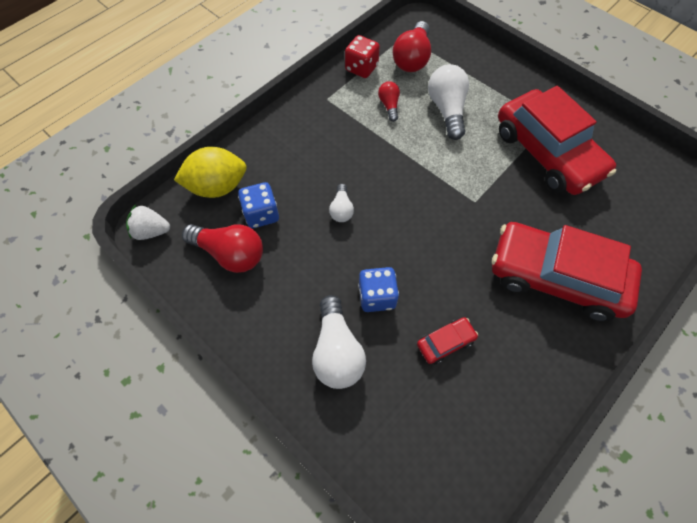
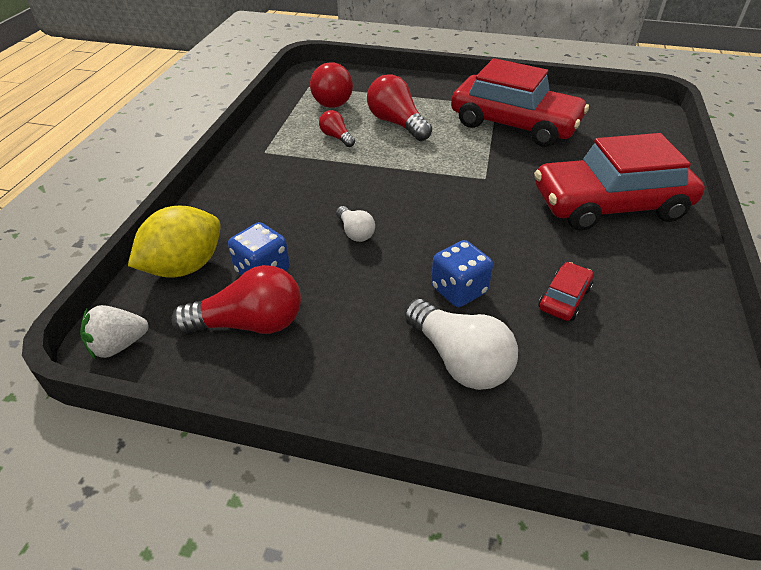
camera: 30 degrees left, 20 degrees down
red dice [345,35,380,78] -> none
white light bulb [428,64,469,140] -> red light bulb [367,74,432,141]

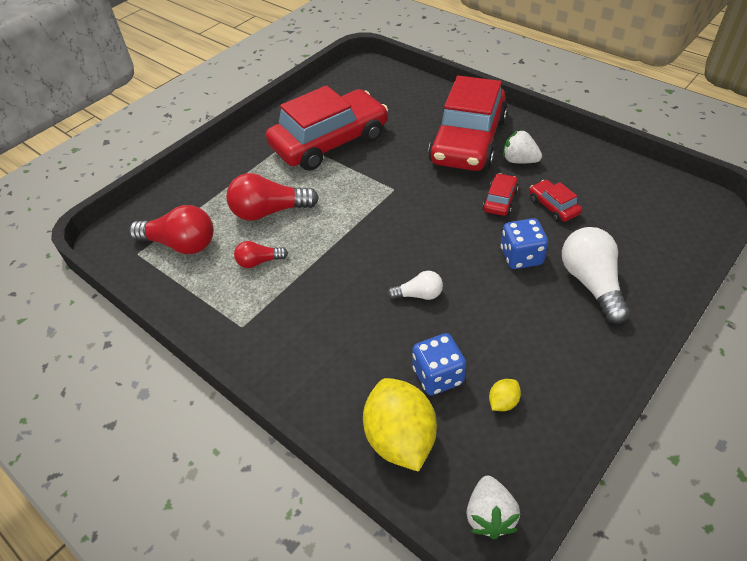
camera: 60 degrees left, 5 degrees up
red light bulb [171,265,301,334] -> yellow lemon [489,379,521,411]
white light bulb [404,299,518,390] -> white light bulb turned 90 degrees counterclockwise [562,227,630,324]
none -> red car [483,173,518,216]
none -> white strawberry [503,130,542,164]

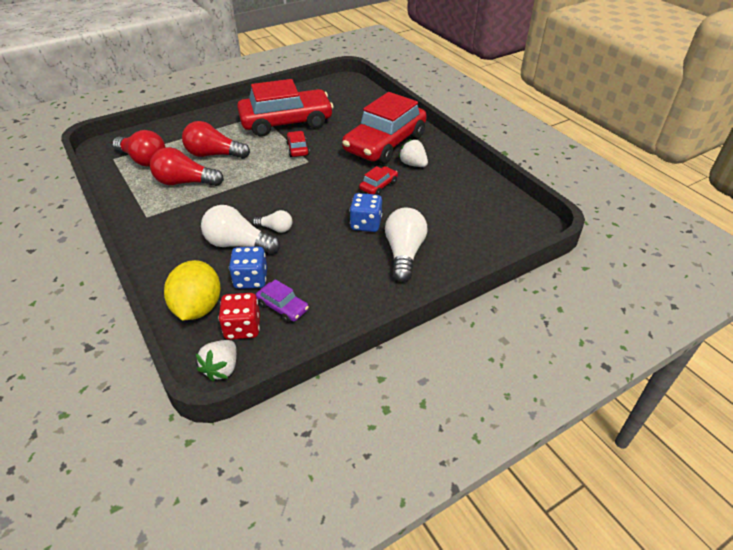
camera: 15 degrees right, 5 degrees down
red light bulb [234,241,288,268] -> red light bulb [150,147,224,186], size x1.83
yellow lemon [489,379,521,411] -> purple car [256,279,309,323]
red car [529,180,582,222] -> red car moved to [286,131,310,157]
none -> white light bulb [201,205,280,254]
none -> red dice [218,293,260,340]

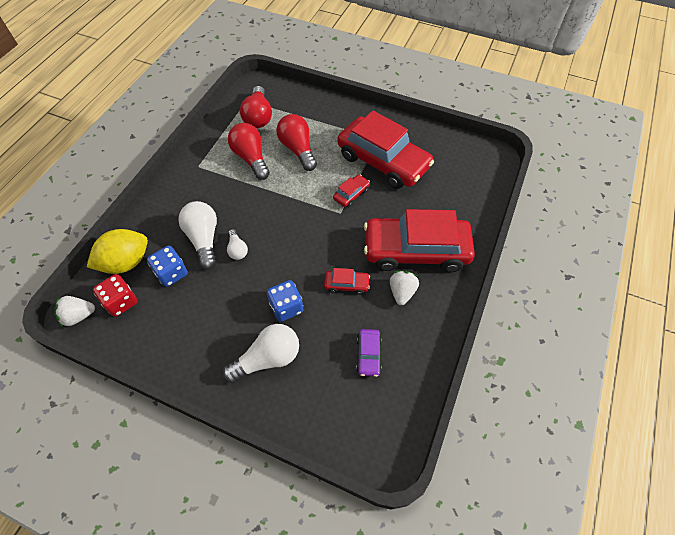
camera: 55 degrees right, 15 degrees up
purple car [256,279,309,323] -> purple car moved to [356,329,382,377]

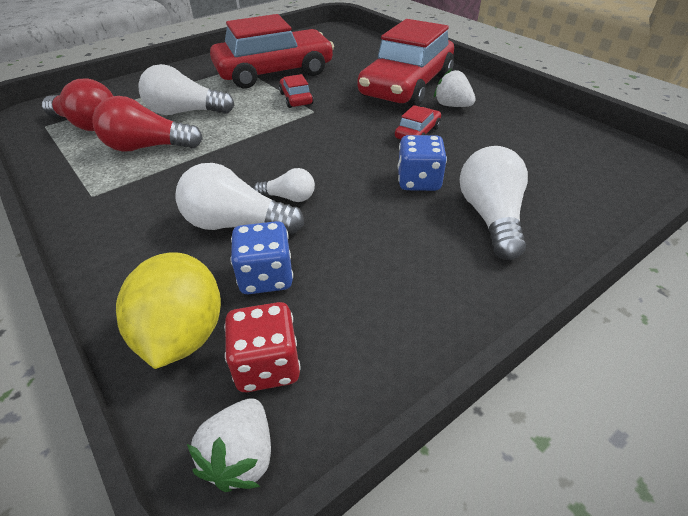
camera: 60 degrees left, 15 degrees down
red light bulb [276,114,317,171] -> white light bulb [138,64,234,115]
purple car [356,329,382,377] -> none

